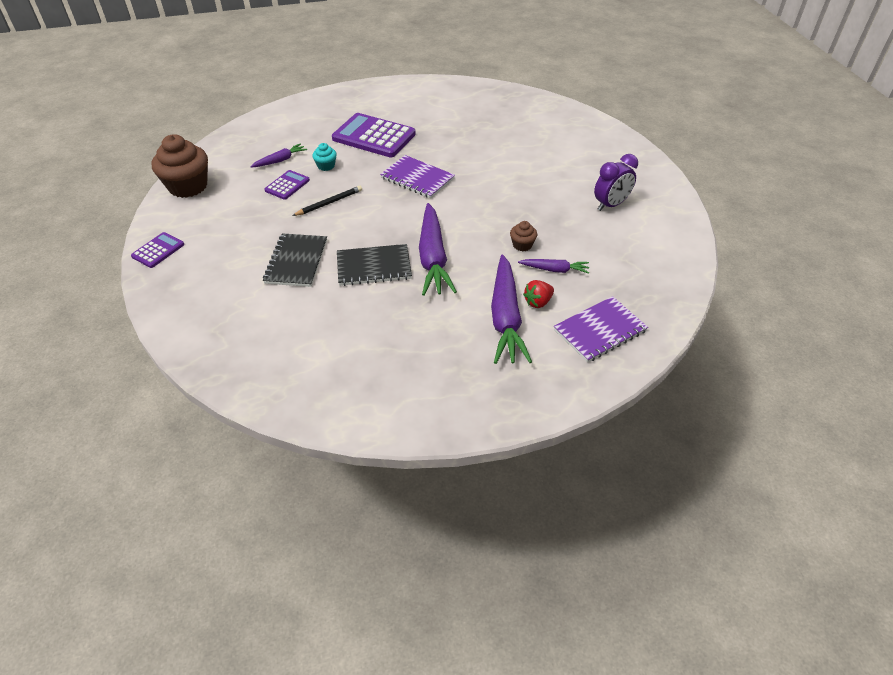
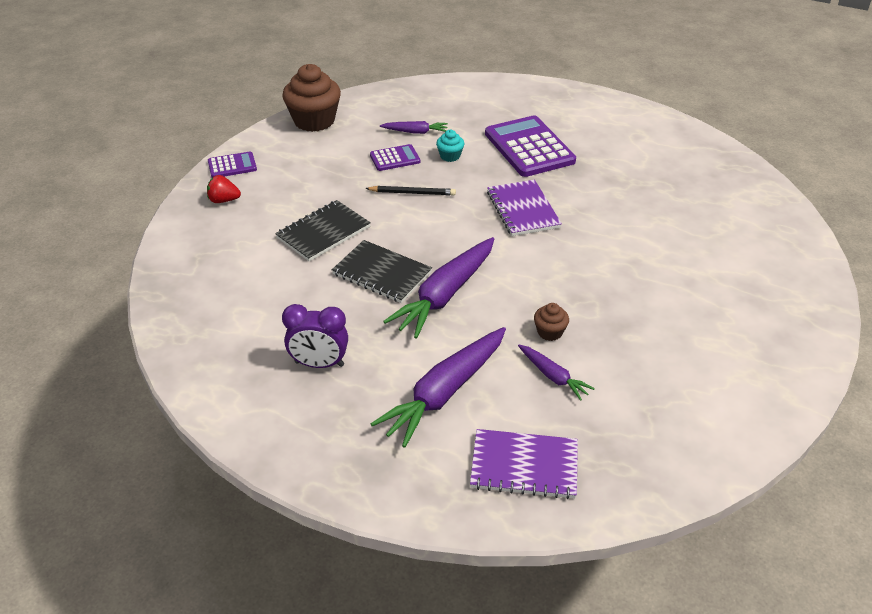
camera: 40 degrees right, 5 degrees down
red strawberry [523,280,554,308] -> red strawberry moved to [207,175,241,203]
purple clock [594,154,638,211] -> purple clock moved to [282,304,348,368]

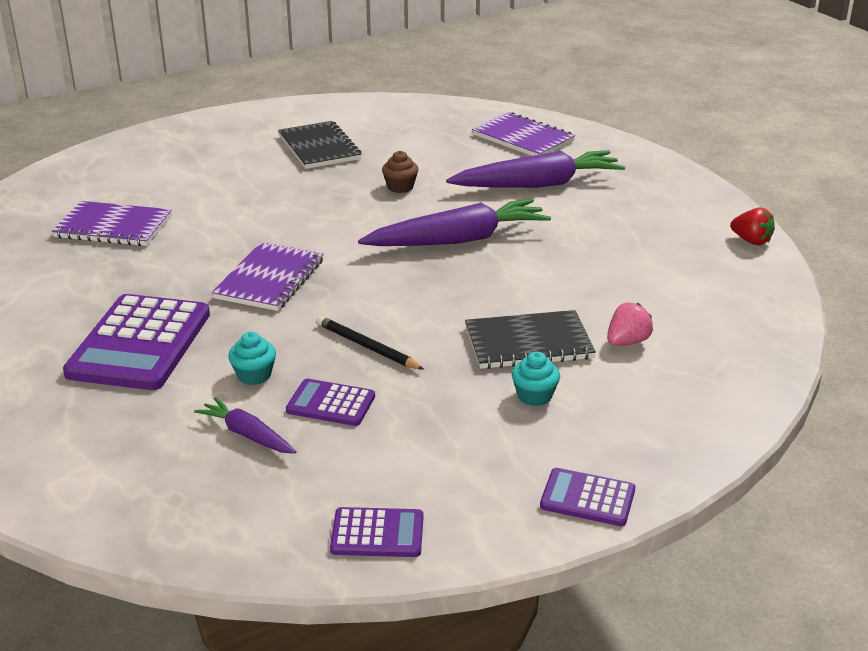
camera: 145 degrees left, 10 degrees down
red strawberry [207,175,241,203] -> red strawberry moved to [730,208,775,245]
brown cupcake [282,64,341,132] -> purple calculator [330,507,423,557]
purple clock [282,304,348,368] -> none
black notebook [332,240,432,303] -> black notebook moved to [278,121,362,169]
purple carrot [518,345,595,401] -> none
none -> purple notebook [52,201,172,246]
none -> turquoise cupcake [512,352,560,406]
none -> pink strawberry [607,303,653,346]

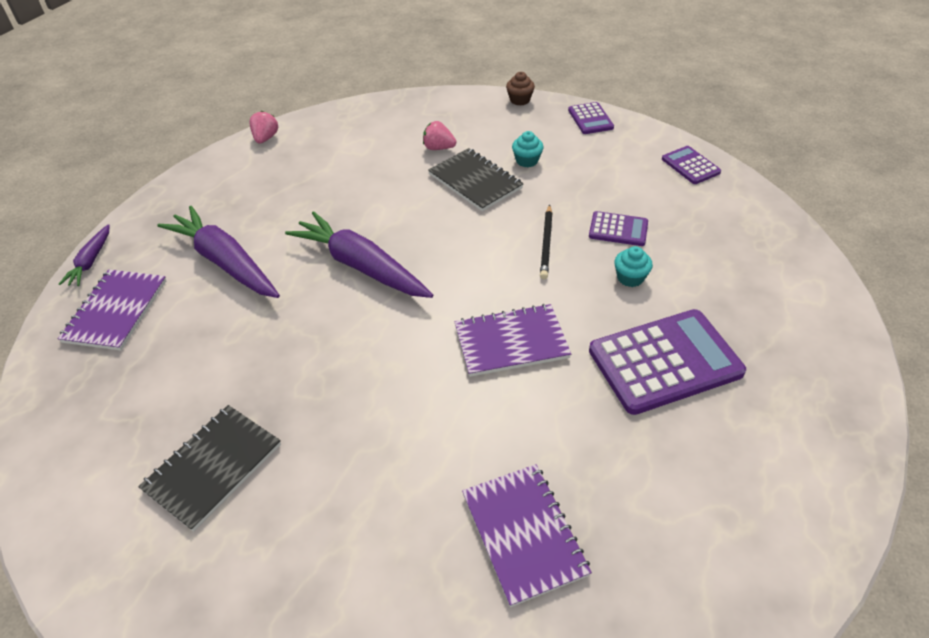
camera: 120 degrees left, 15 degrees up
purple carrot [194,397,296,454] -> purple carrot moved to [59,224,109,286]
purple calculator [286,379,375,426] -> purple calculator turned 60 degrees counterclockwise [589,211,648,246]
brown cupcake [382,151,419,193] -> brown cupcake moved to [506,72,535,106]
red strawberry [730,208,775,245] -> pink strawberry [249,111,278,143]

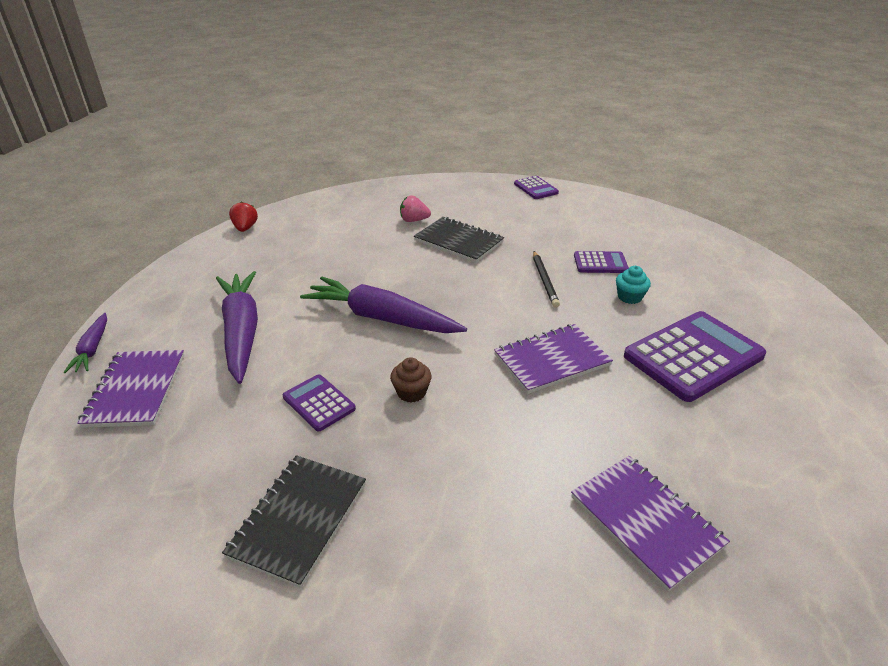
camera: 15 degrees left, 10 degrees down
purple carrot [157,206,280,298] -> purple carrot turned 45 degrees clockwise [216,271,258,384]
pink strawberry [249,111,278,143] -> red strawberry [229,202,258,232]
brown cupcake [506,72,535,106] -> brown cupcake moved to [390,357,432,403]
turquoise cupcake [512,131,544,167] -> none
purple calculator [662,146,721,184] -> purple calculator moved to [283,374,356,432]

